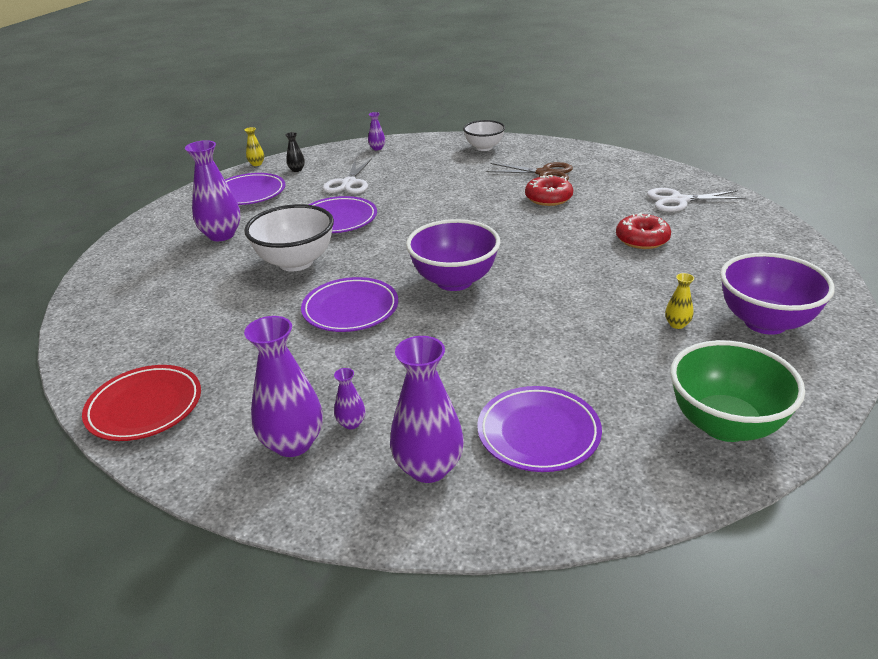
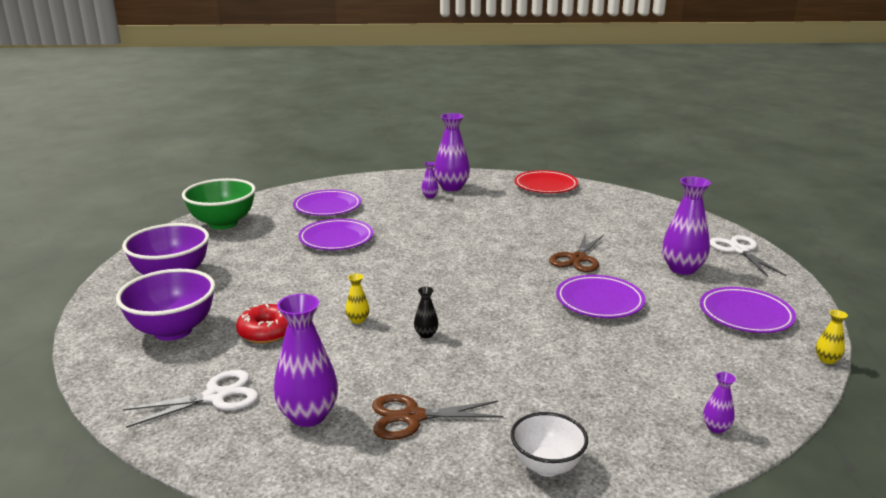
camera: 155 degrees right, 10 degrees down
white bowl [244,204,334,271] -> brown scissors [549,233,604,272]
black vase [285,132,305,172] -> black vase moved to [414,287,438,338]
purple plate [301,277,398,332] -> purple plate moved to [298,219,374,250]
white scissors [323,158,372,194] -> white scissors moved to [710,235,786,277]
purple vase [390,336,464,483] -> purple vase moved to [274,294,338,427]
purple bowl [406,219,500,291] -> purple bowl moved to [116,269,215,341]
red donut [525,175,573,206] -> none
yellow vase [665,273,694,329] -> yellow vase moved to [345,274,369,324]

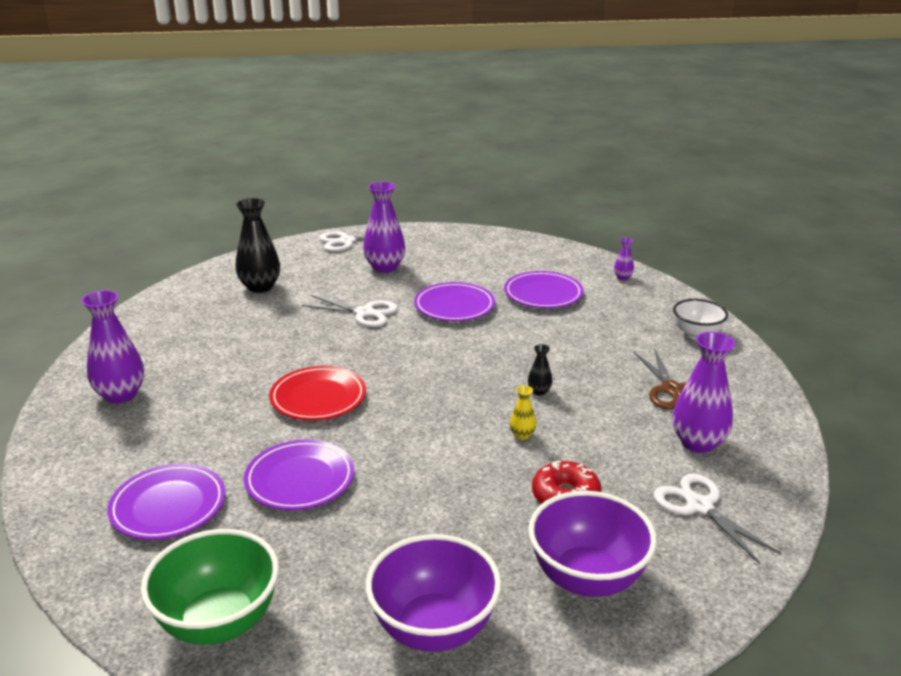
camera: 95 degrees left, 5 degrees up
purple vase [421,162,438,198] -> none
red plate [515,170,578,193] -> red plate moved to [269,366,366,420]
brown scissors [549,233,604,272] -> white scissors [302,295,398,327]
purple plate [700,287,796,333] -> purple plate moved to [504,271,583,308]
yellow vase [816,310,848,364] -> none
none -> black vase [236,198,280,293]

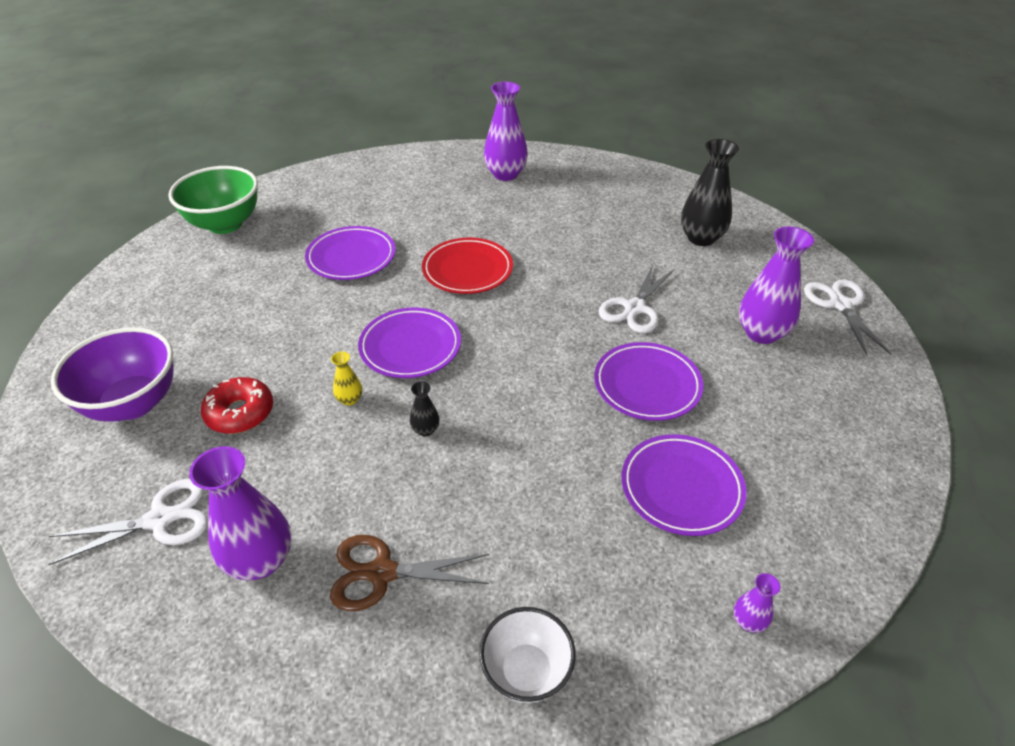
camera: 100 degrees right, 15 degrees up
purple plate [107,464,225,540] -> purple plate moved to [358,308,461,378]
purple bowl [366,534,501,652] -> none

